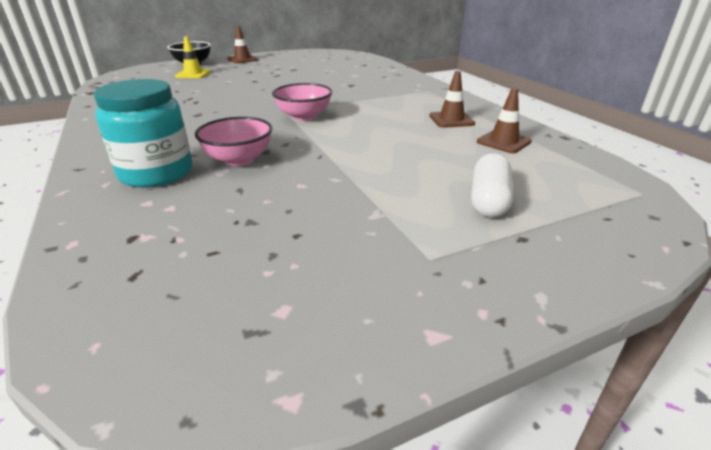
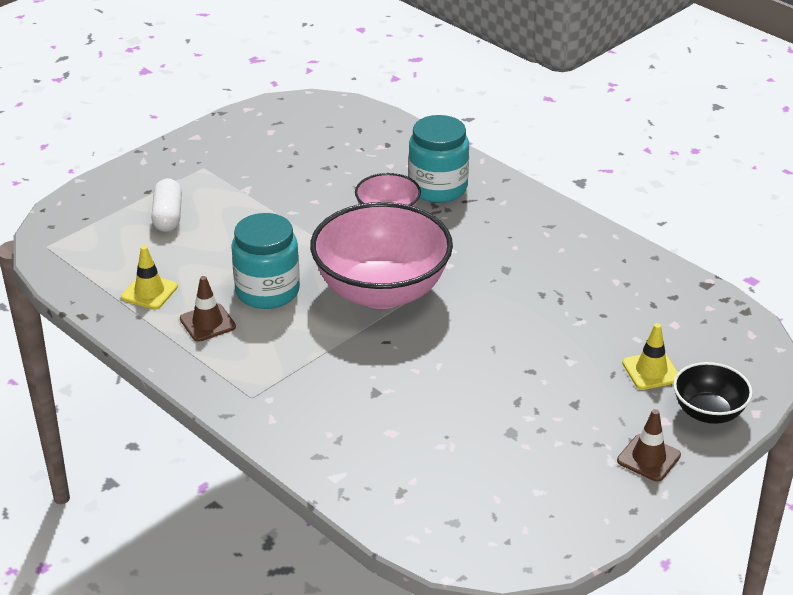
camera: 160 degrees right, 5 degrees up
pink bowl [272,83,332,121] -> pink bowl [310,202,453,309], size x1.99
brown traffic cone [477,88,532,153] -> yellow traffic cone [121,246,178,309]
none -> turquoise jar [231,213,300,309]

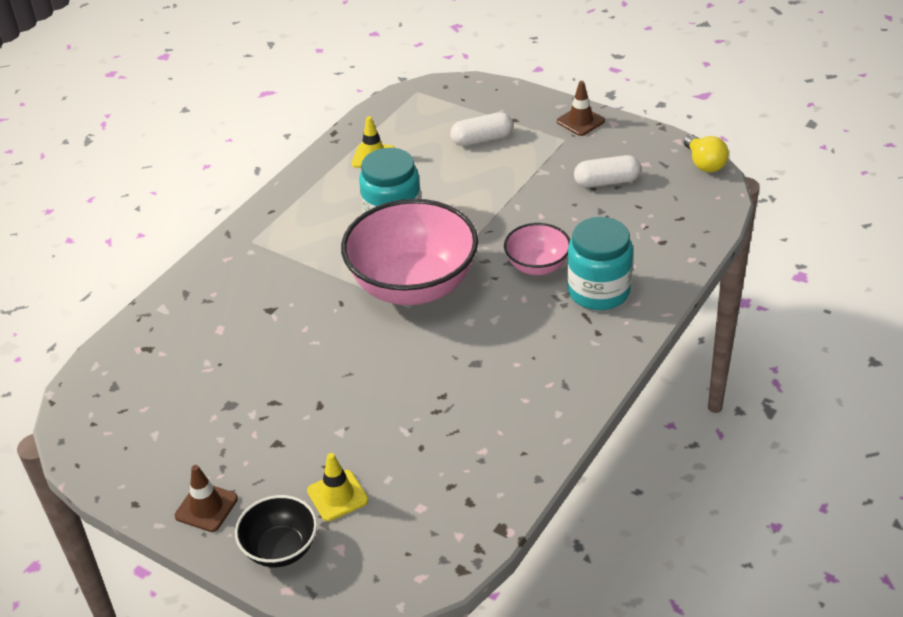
camera: 80 degrees right, 5 degrees up
brown traffic cone [180,276,236,342] -> brown traffic cone moved to [557,81,605,136]
none -> white capsule [574,155,641,187]
none -> yellow light bulb [684,135,729,172]

